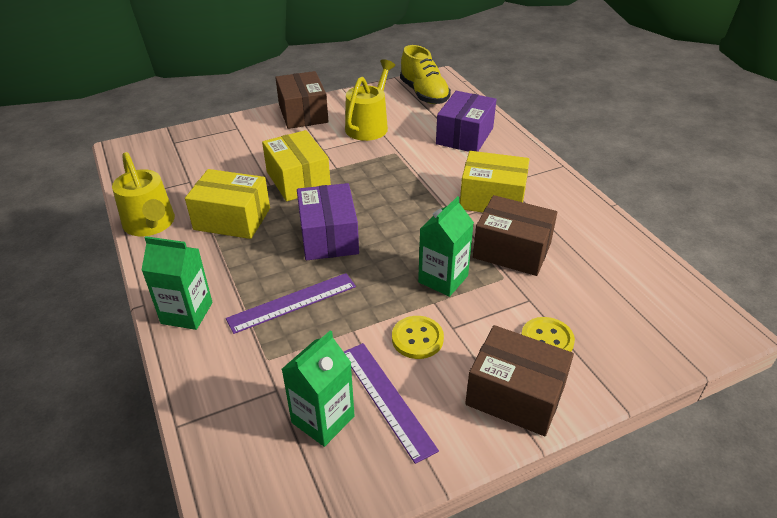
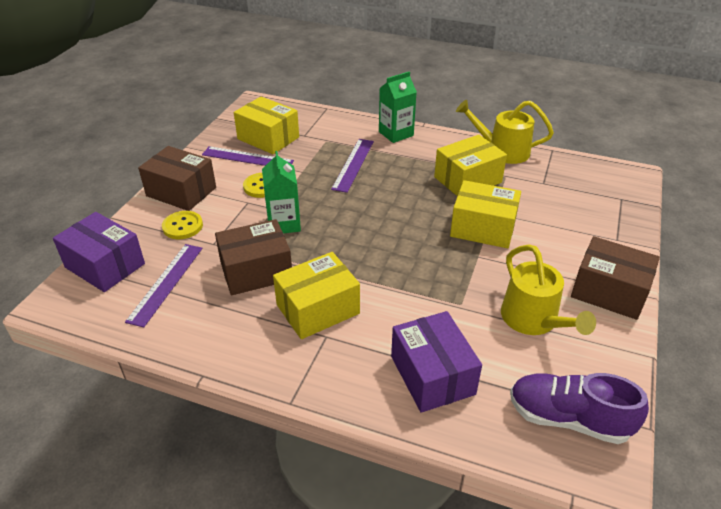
camera: 135 degrees right, 0 degrees up
green carton [282,331,354,447] -> yellow box [234,97,299,154]
purple box [297,183,359,260] -> purple box moved to [53,212,145,292]
yellow shoe [400,45,451,104] -> purple shoe [510,373,649,444]
brown box [465,325,574,436] -> brown box turned 45 degrees clockwise [138,146,216,211]
none -> purple ruler [125,244,202,328]

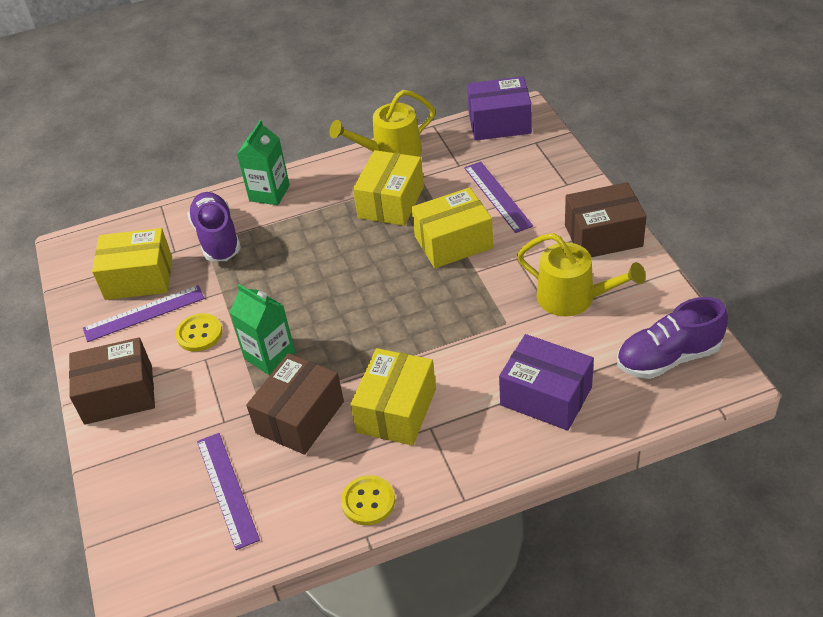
camera: 35 degrees left, 5 degrees up
purple box [53,212,145,292] -> purple box moved to [467,77,532,141]
yellow button [162,211,203,239] -> yellow button moved to [341,475,395,525]
purple ruler [331,139,374,193] -> purple ruler moved to [464,161,533,233]
none -> purple shoe [187,192,241,261]

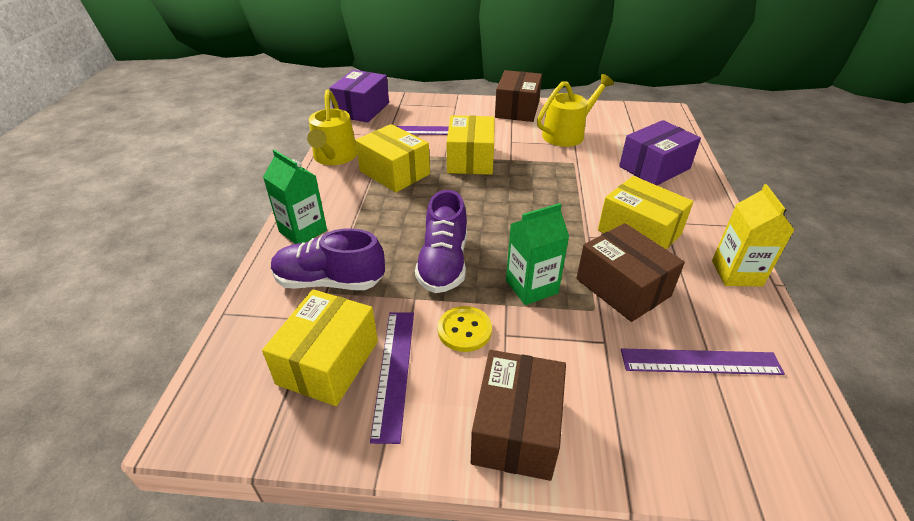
camera: 70 degrees left, 5 degrees down
yellow button [341,475,395,525] -> yellow carton [712,184,794,287]
purple shoe [617,297,728,379] -> purple shoe moved to [415,190,467,293]

